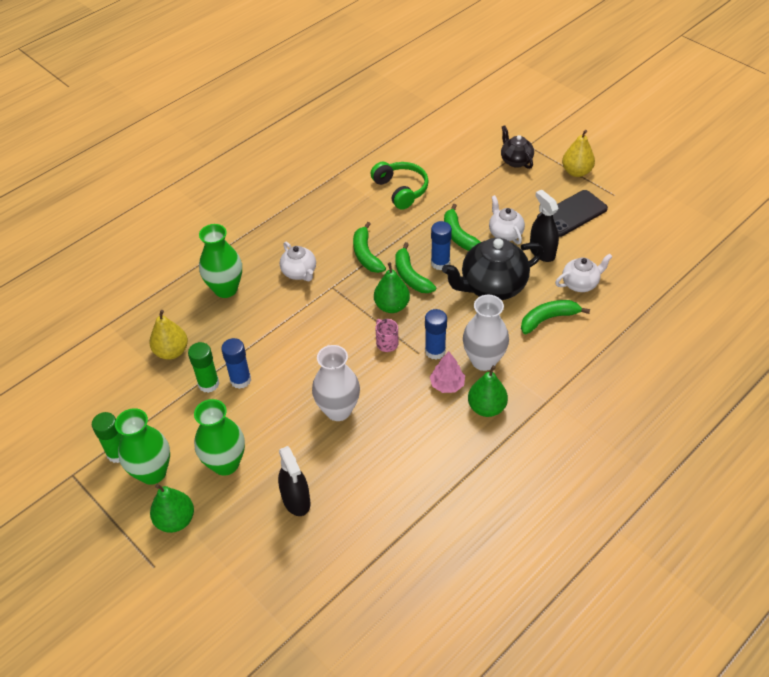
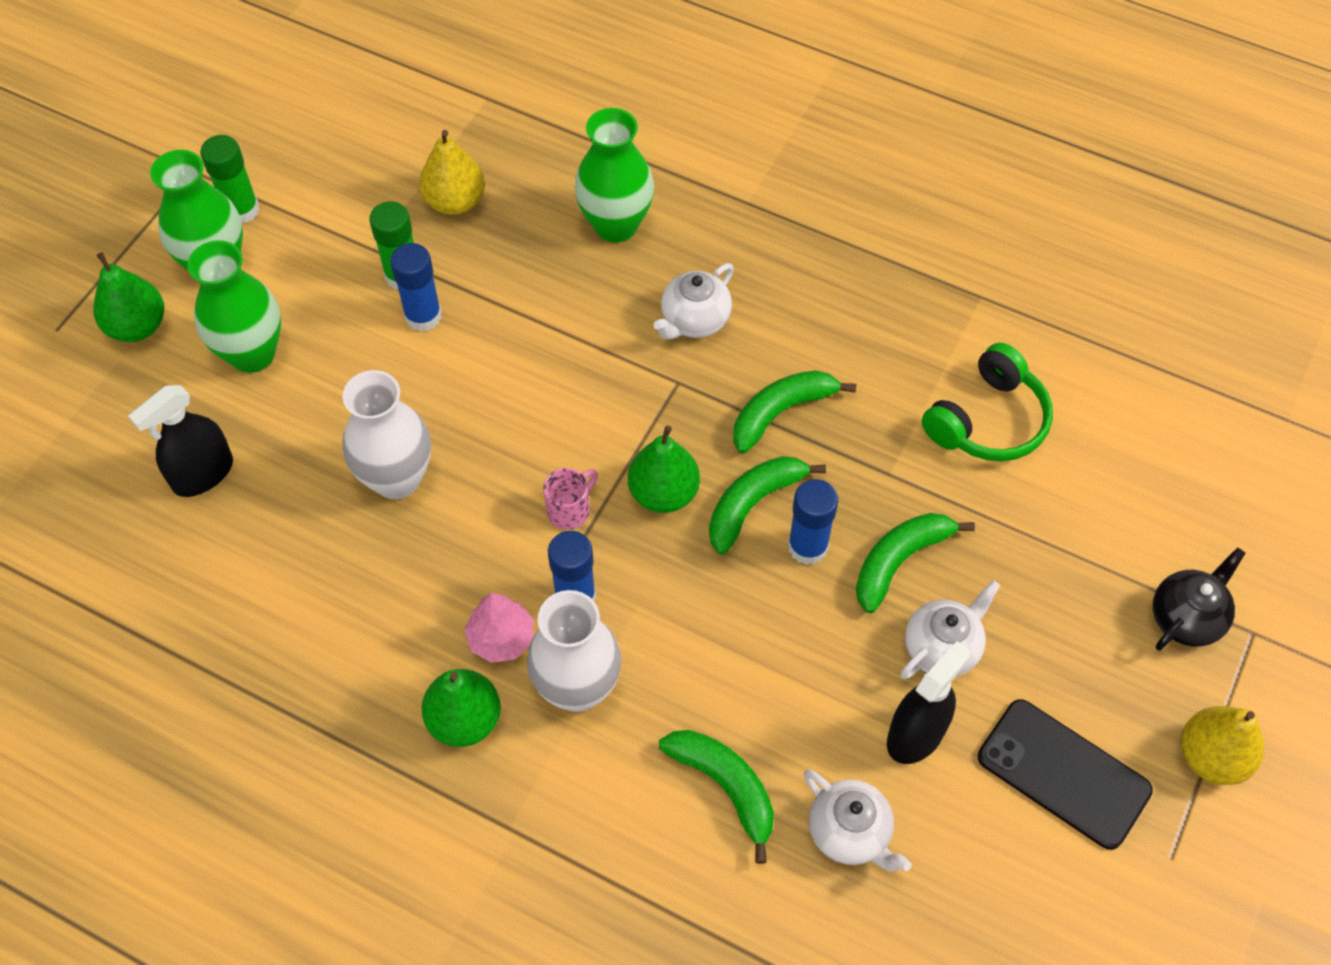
camera: 70 degrees right, 10 degrees up
black teapot [442,238,544,300] -> none

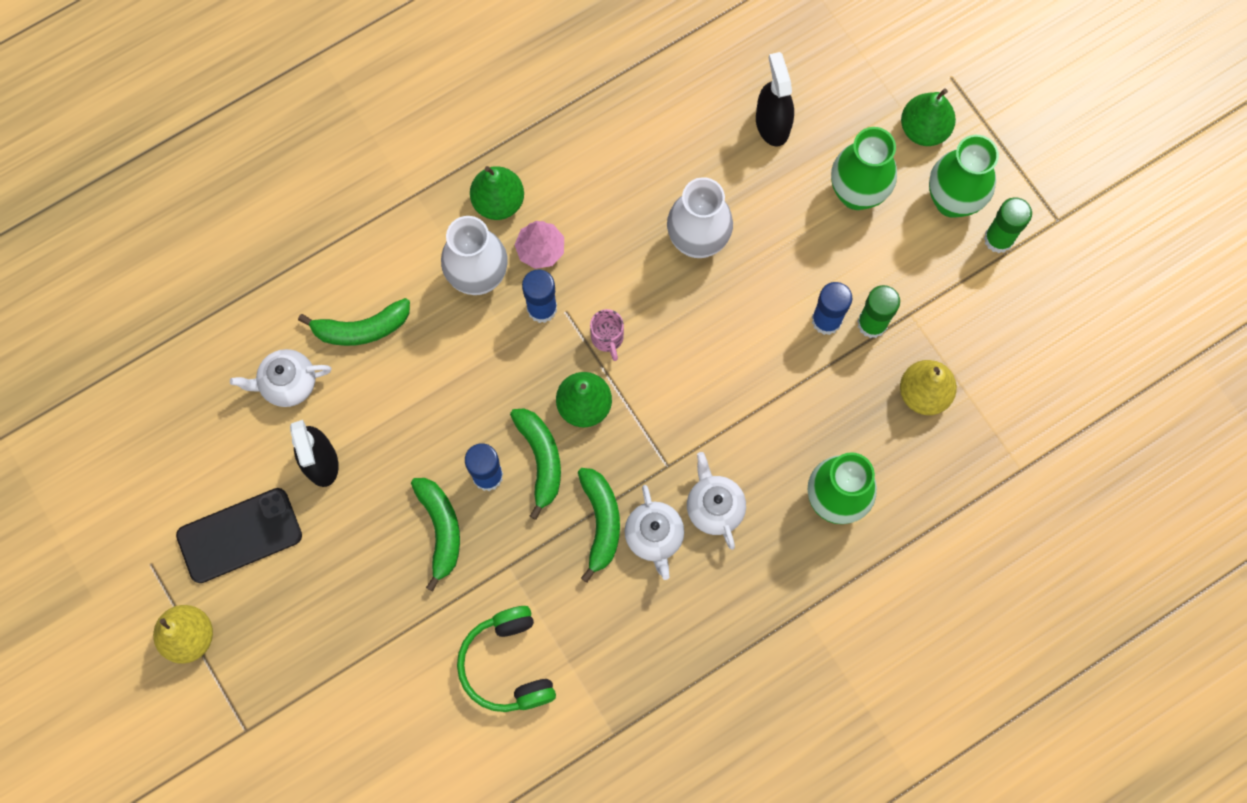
camera: 120 degrees right, 15 degrees up
white teapot [900,580,1000,679] -> white teapot moved to [625,485,684,580]
black teapot [1153,548,1245,651] -> none

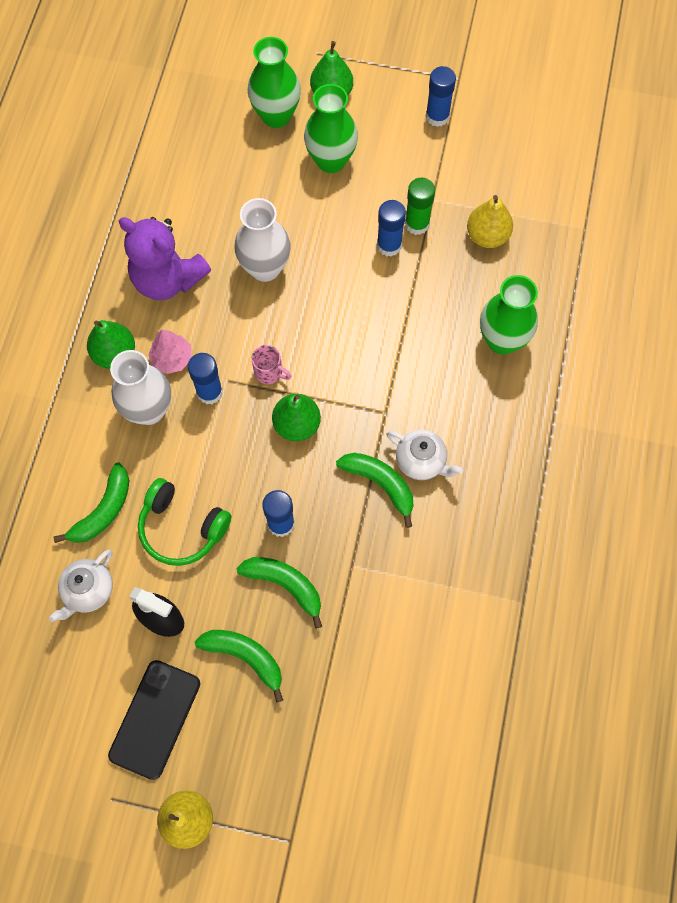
camera: 45 degrees left, 5 degrees down
green headphones [457,606,556,712] -> green headphones moved to [138,478,231,566]
green banana [510,409,561,520] -> green banana moved to [195,630,283,702]
white teapot [687,452,746,550] -> none
black spray bottle [756,52,794,146] -> none
green vase [929,135,999,218] -> green vase moved to [248,37,301,128]
green glue stick [984,197,1032,253] -> blue glue stick [426,66,456,127]
none -> purple teddy bear [119,217,211,300]

